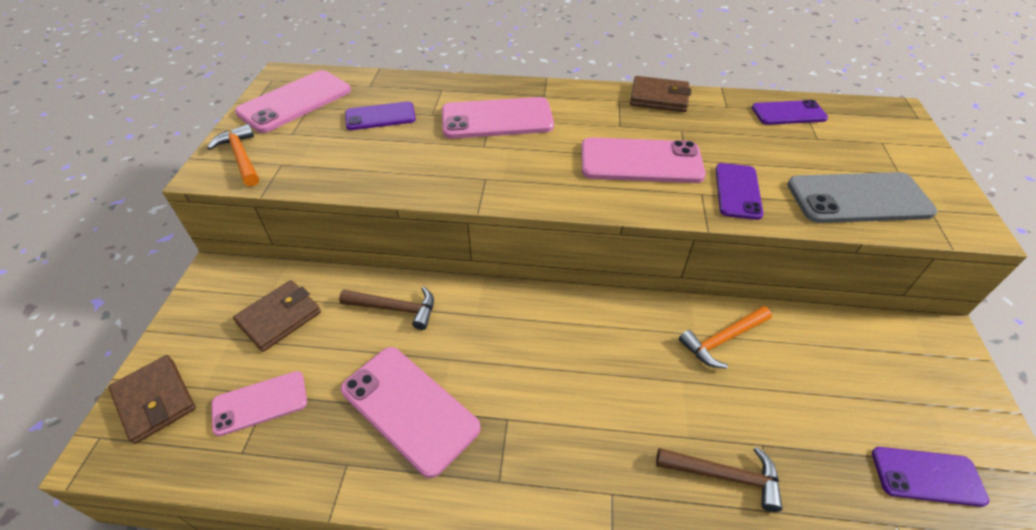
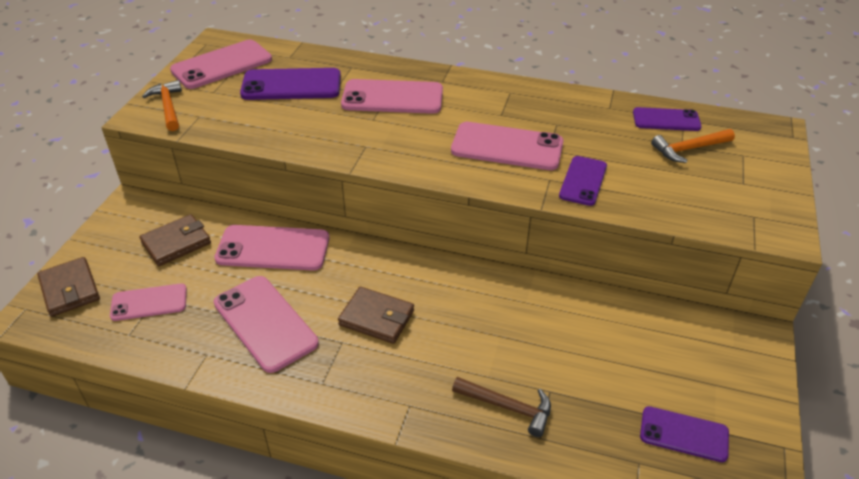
camera: 10 degrees right, 5 degrees down
brown hammer [339,287,434,330] -> pink phone [214,225,329,271]
purple phone [345,101,416,130] -> purple phone [240,68,341,100], size x1.60
brown wallet [630,76,691,112] -> brown wallet moved to [338,287,414,344]
orange hammer [679,306,772,368] -> orange hammer moved to [651,129,735,163]
grey phone [787,172,937,223] -> none

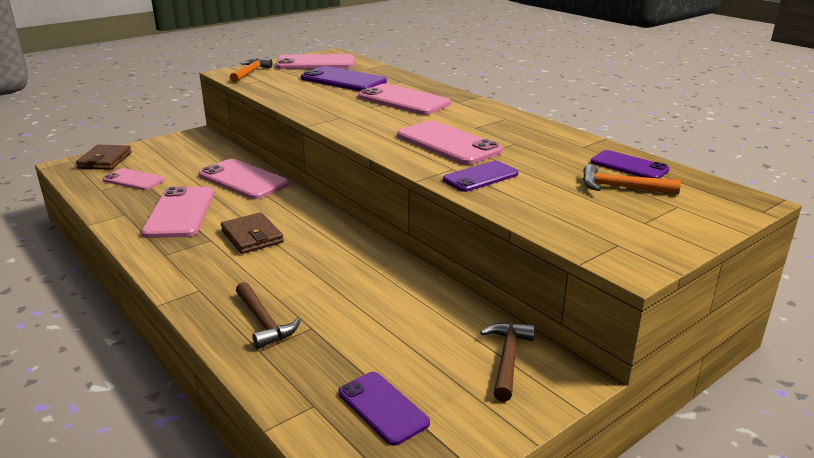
camera: 35 degrees right, 15 degrees down
brown wallet [139,214,211,266] -> none
none -> brown hammer [480,322,535,401]

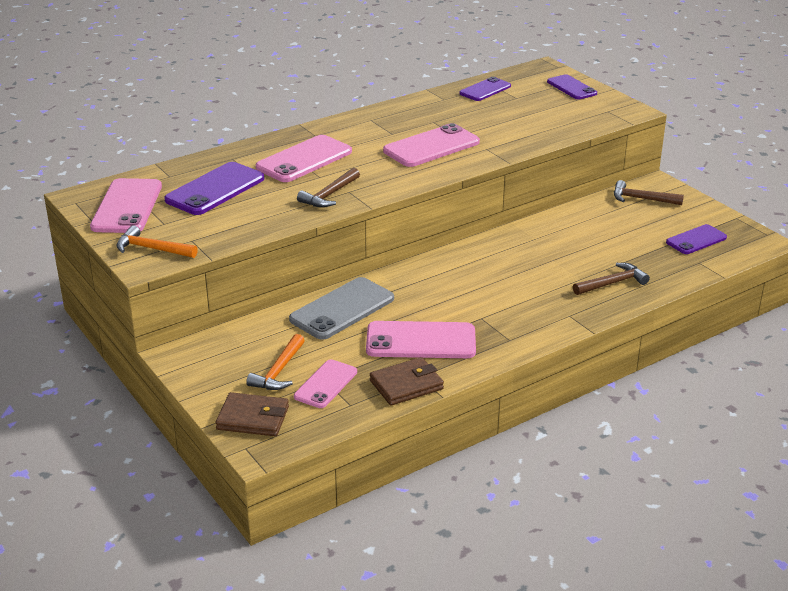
camera: 85 degrees left, 5 degrees up
pink phone [199,159,289,199] -> grey phone [289,277,394,340]
brown wallet [221,212,284,254] -> brown wallet moved to [370,357,444,406]
purple phone [443,161,518,192] -> purple phone moved to [547,74,597,99]
orange hammer [583,164,681,194] -> orange hammer moved to [246,334,305,390]
none -> brown hammer [297,168,360,207]

